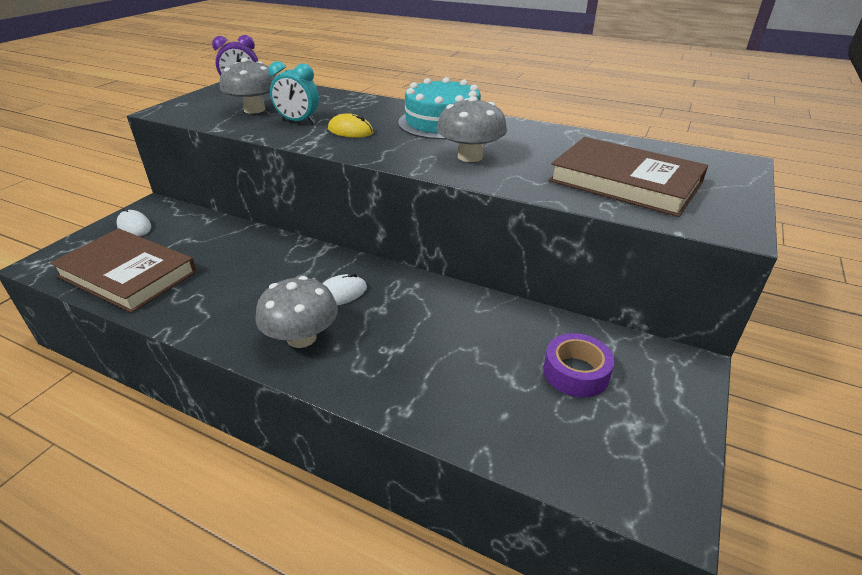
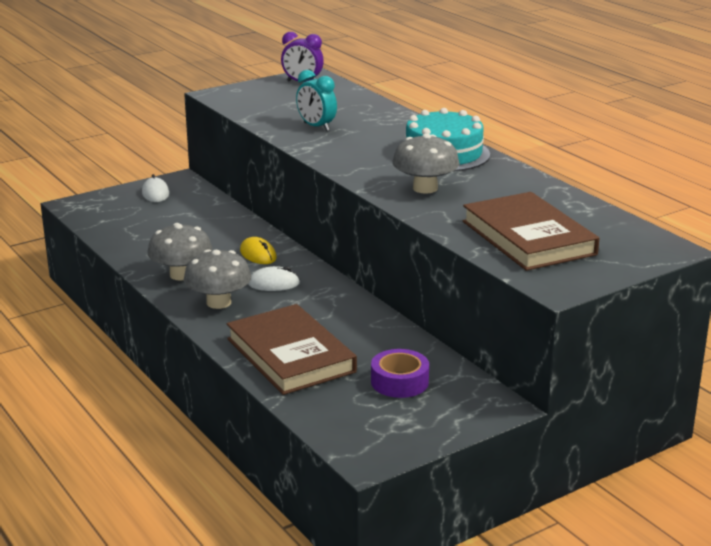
camera: 30 degrees right, 10 degrees down
brown book [50,229,197,313] -> brown book moved to [227,304,357,395]
grey mushroom [220,58,277,114] -> grey mushroom moved to [147,223,213,281]
yellow mouse [328,113,373,138] -> yellow mouse moved to [240,237,277,264]

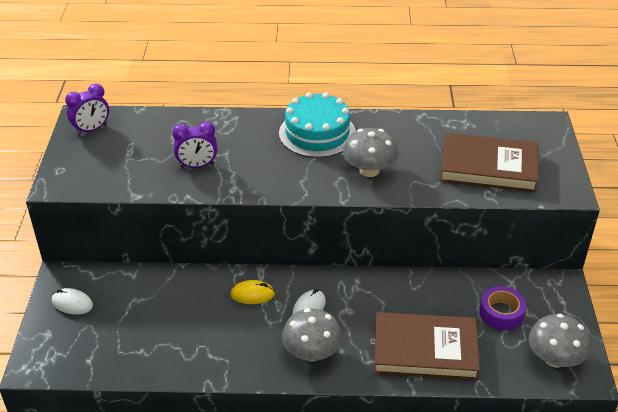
camera: 55 degrees left, 15 degrees up
grey mushroom [147,223,213,281] -> grey mushroom moved to [529,314,591,368]
turquoise clock [296,70,337,131] -> purple clock [172,122,217,168]

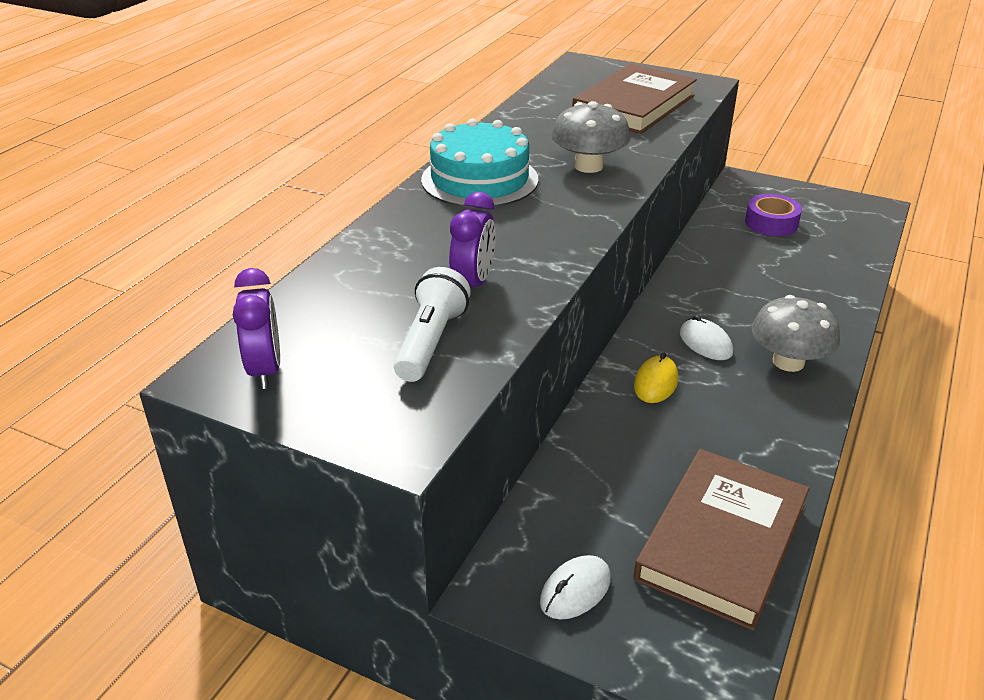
camera: 65 degrees left, 5 degrees down
brown book [374,312,480,380] -> brown book moved to [633,449,810,631]
grey mushroom [529,314,591,368] -> none
none -> white flashlight [394,267,471,382]

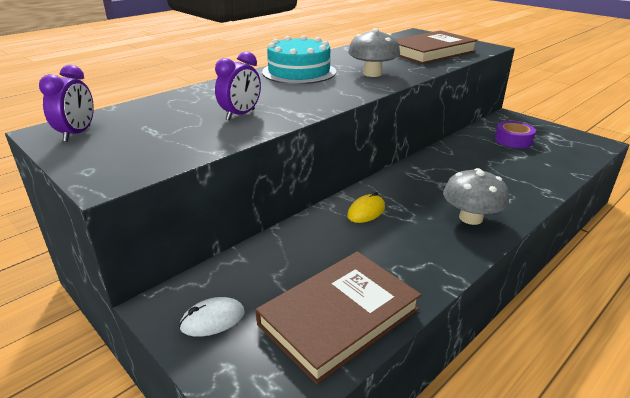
camera: 20 degrees right, 5 degrees down
white flashlight [394,267,471,382] -> none
white mouse [680,315,733,360] -> none

